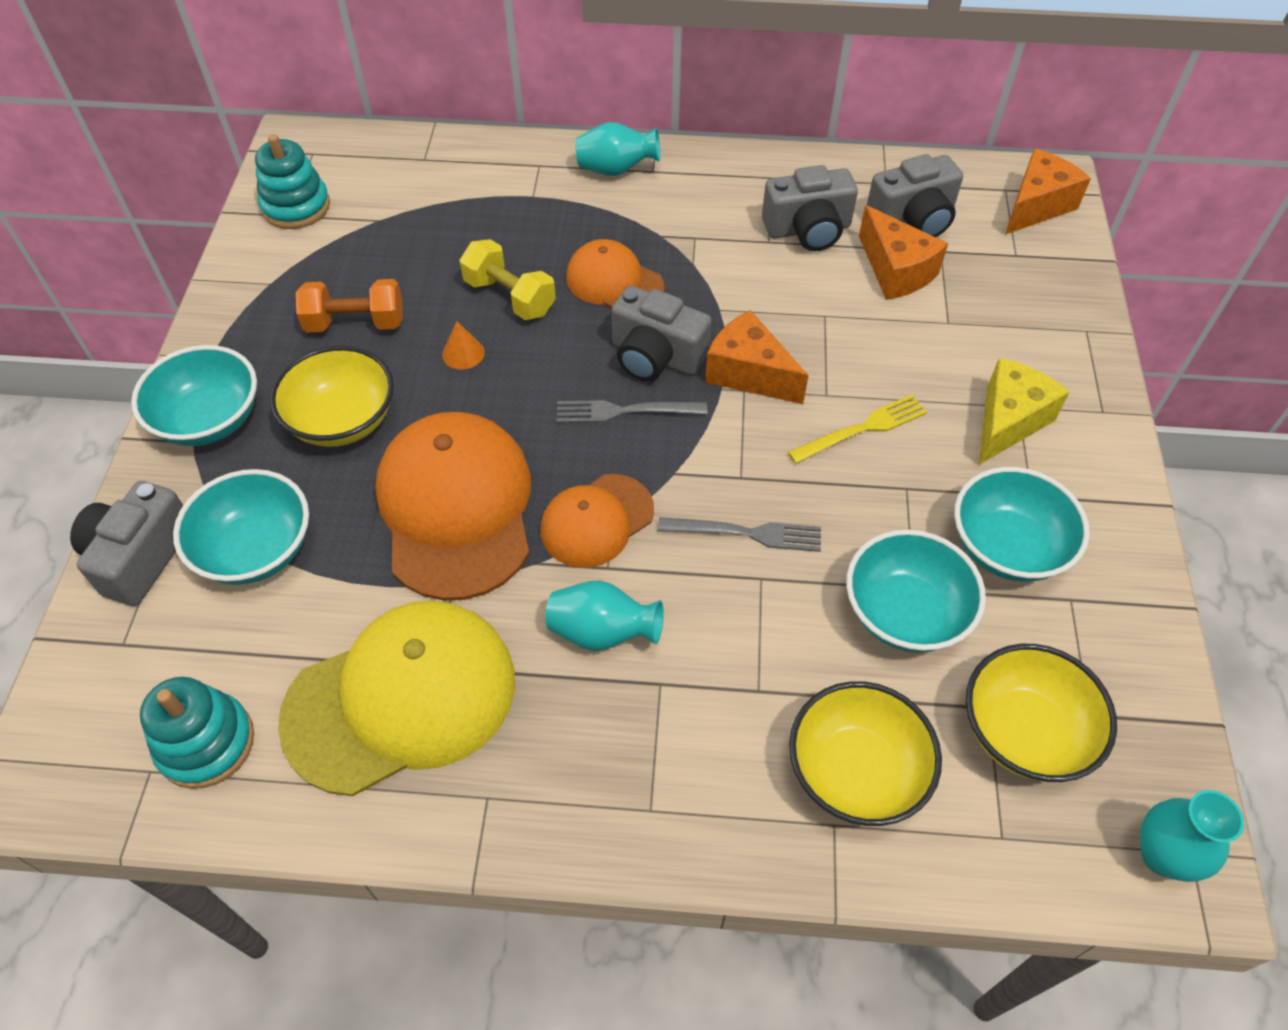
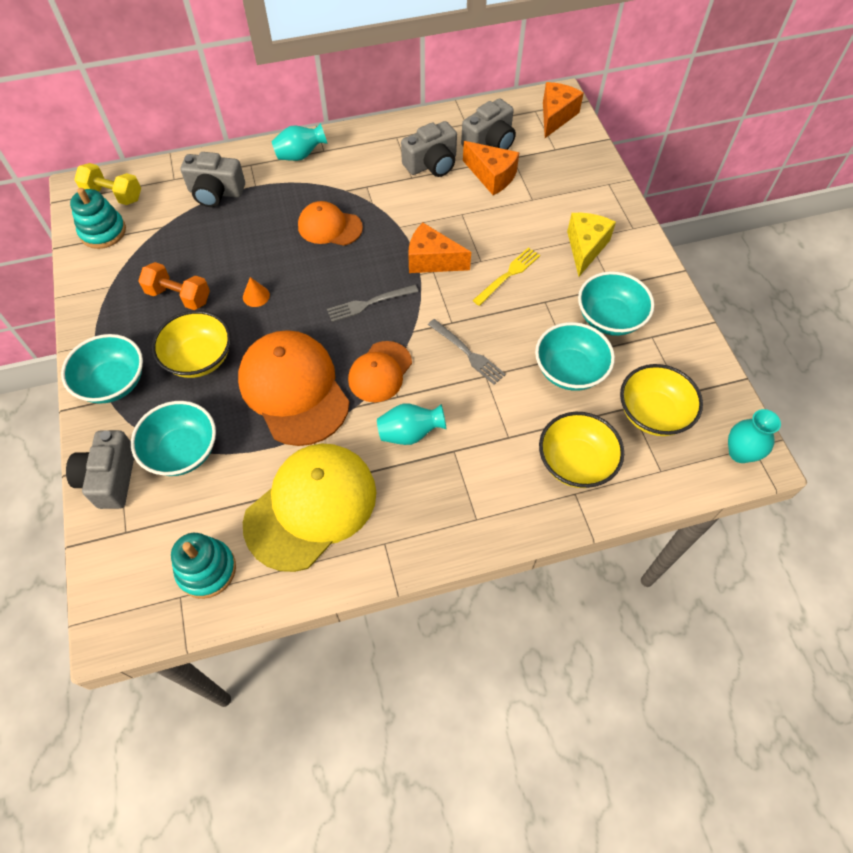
camera: 20 degrees left, 5 degrees up
orange dumbbell [296,279,403,333] -> orange dumbbell turned 45 degrees clockwise [138,262,210,310]
yellow dumbbell [460,239,556,320] -> yellow dumbbell moved to [74,163,141,205]
grey camera [611,286,712,382] -> grey camera moved to [181,152,245,207]
grey fork [658,517,821,552] -> grey fork turned 60 degrees clockwise [428,319,506,385]

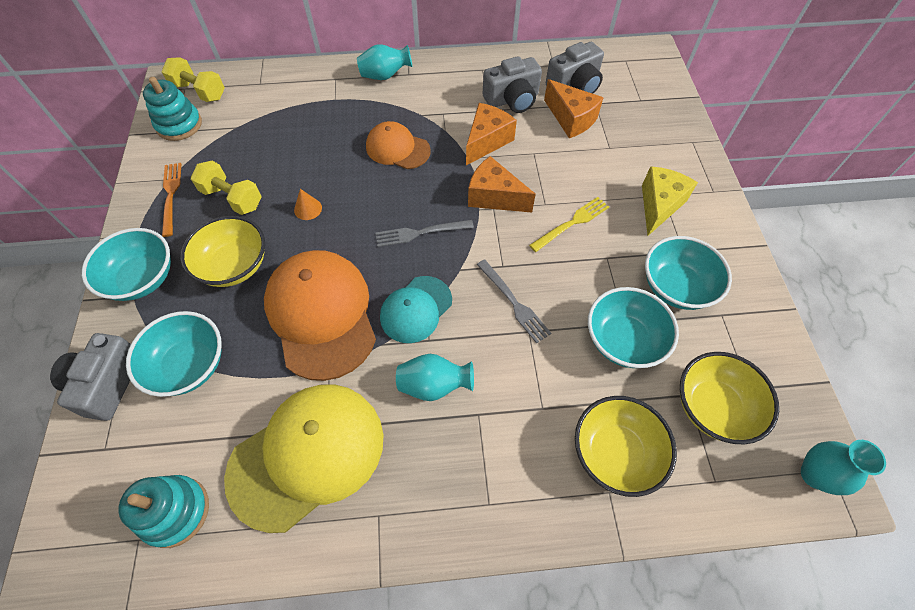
camera: 10 degrees right, 0 degrees up
orange dumbbell [138,262,210,310] -> yellow dumbbell [191,161,262,215]
grey camera [181,152,245,207] -> none
orange cap [348,341,412,402] -> turquoise cap [380,276,452,343]
orange cheese [543,82,584,138] -> orange cheese moved to [466,103,517,165]
none -> orange fork [162,163,181,237]

